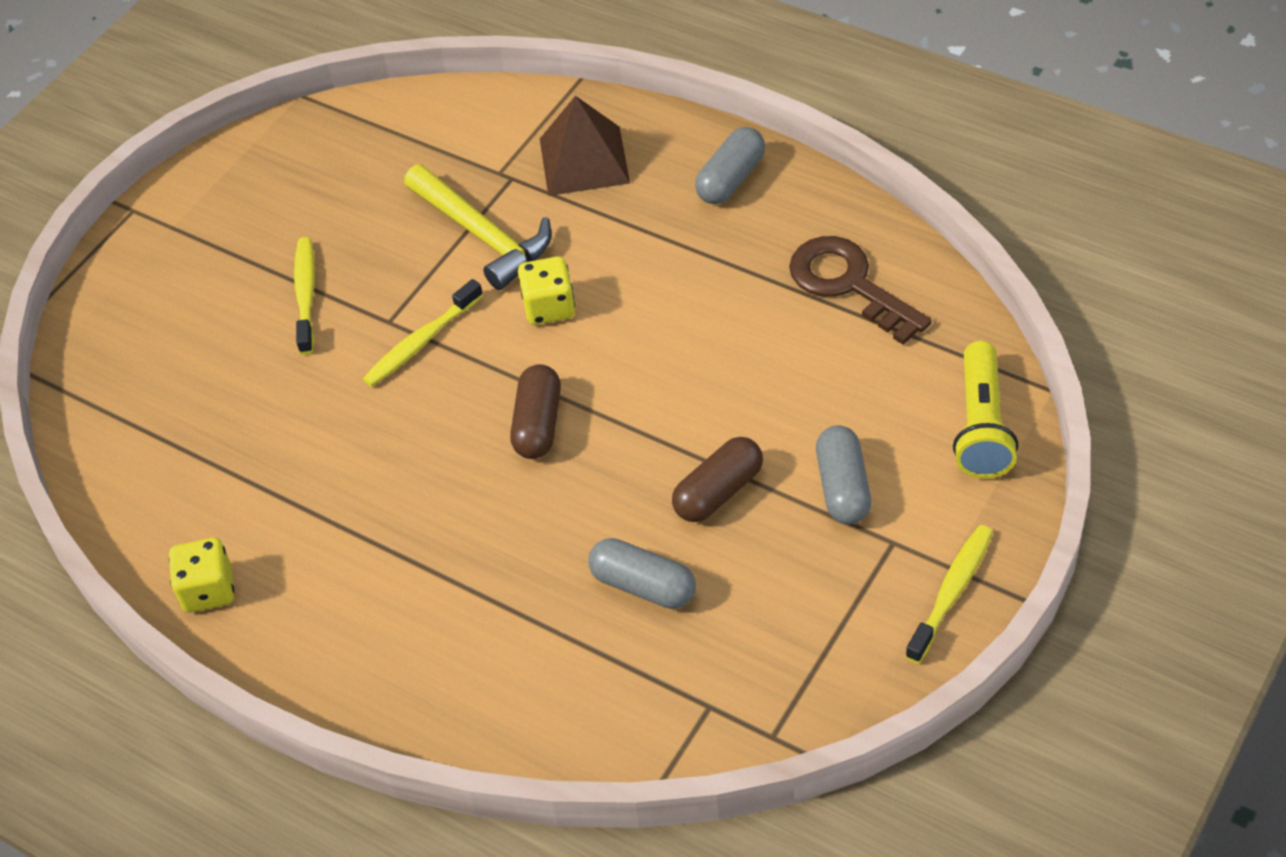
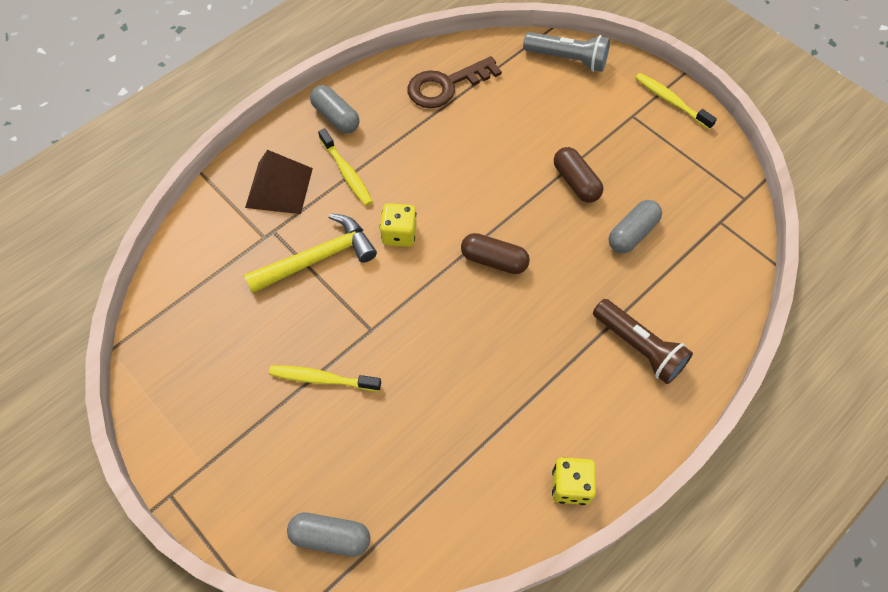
camera: 80 degrees left, 10 degrees up
yellow toothbrush [363,279,483,387] -> yellow toothbrush moved to [318,128,373,206]
grey capsule [816,425,871,524] -> grey capsule moved to [287,513,370,557]
yellow flashlight [953,341,1018,478] -> grey flashlight [523,32,610,72]
none -> brown flashlight [593,299,693,384]

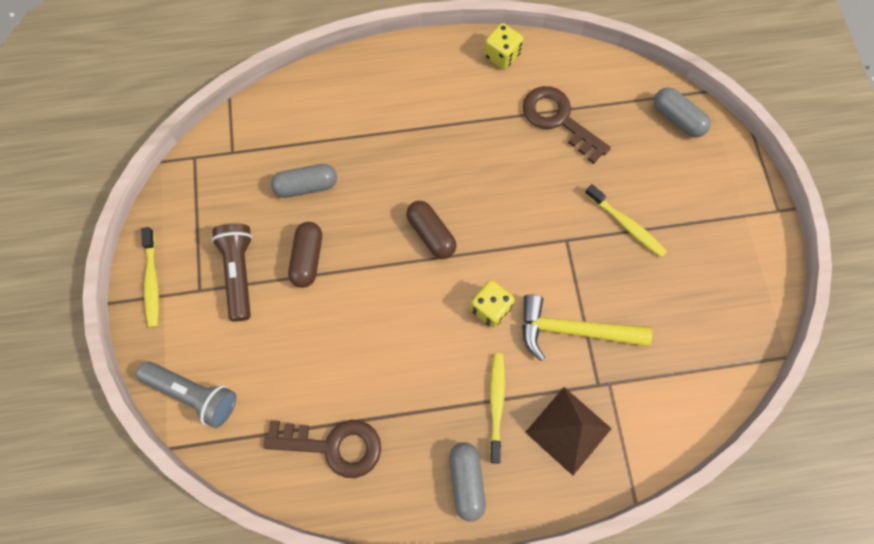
camera: 145 degrees left, 10 degrees up
grey flashlight [523,32,610,72] -> grey flashlight turned 150 degrees clockwise [136,361,236,428]
brown flashlight [593,299,693,384] -> brown flashlight moved to [212,223,253,321]
none -> brown key [523,86,611,164]

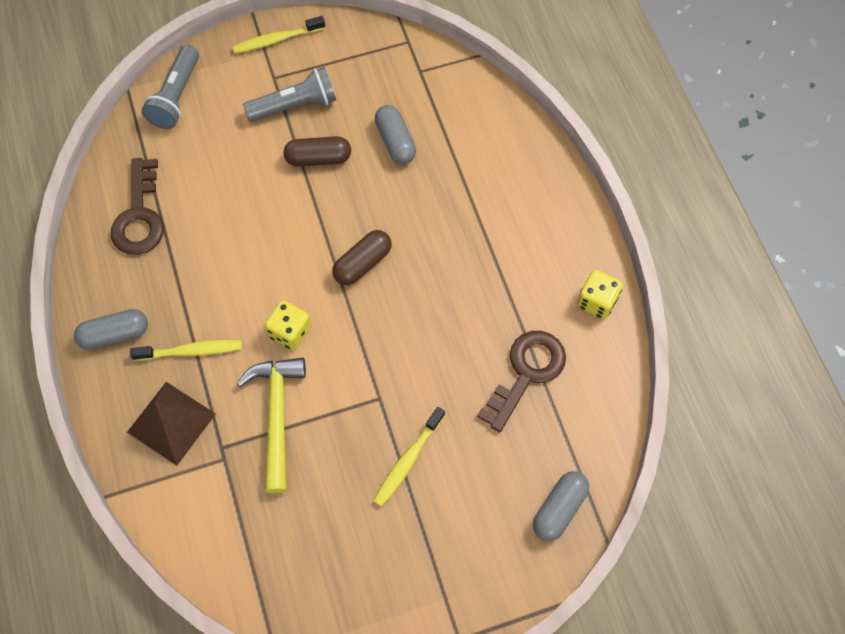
camera: 80 degrees right, 5 degrees down
brown flashlight [212,223,253,321] -> grey flashlight [243,66,336,122]

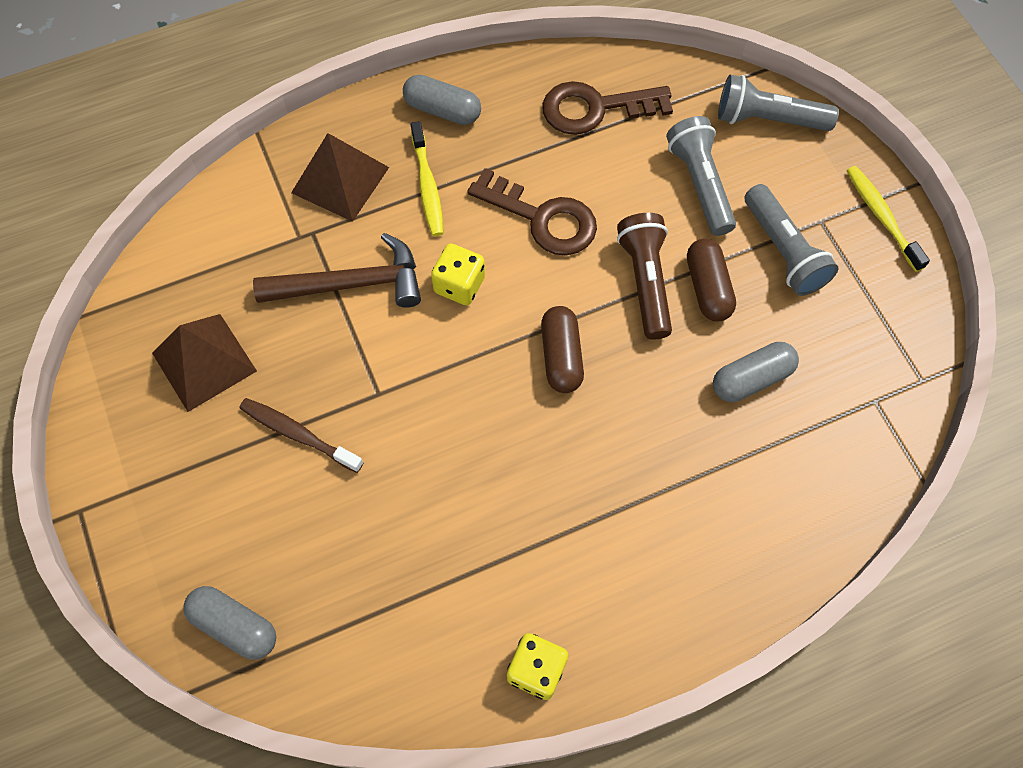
camera: 85 degrees right, 0 degrees up
grey capsule [74,309,148,350] -> grey capsule turned 45 degrees counterclockwise [403,75,481,125]
yellow hammer [237,358,306,494] -> brown hammer [253,233,421,308]
brown capsule [332,230,392,285] -> brown capsule turned 45 degrees clockwise [541,306,584,393]
yellow toothbrush [373,407,445,507] -> brown toothbrush [239,398,364,473]
brown key [477,331,566,433] -> brown key moved to [467,168,597,256]
none -> brown pyramid [152,314,257,412]
none -> brown flashlight [617,213,672,339]
none -> grey flashlight [666,116,736,236]

